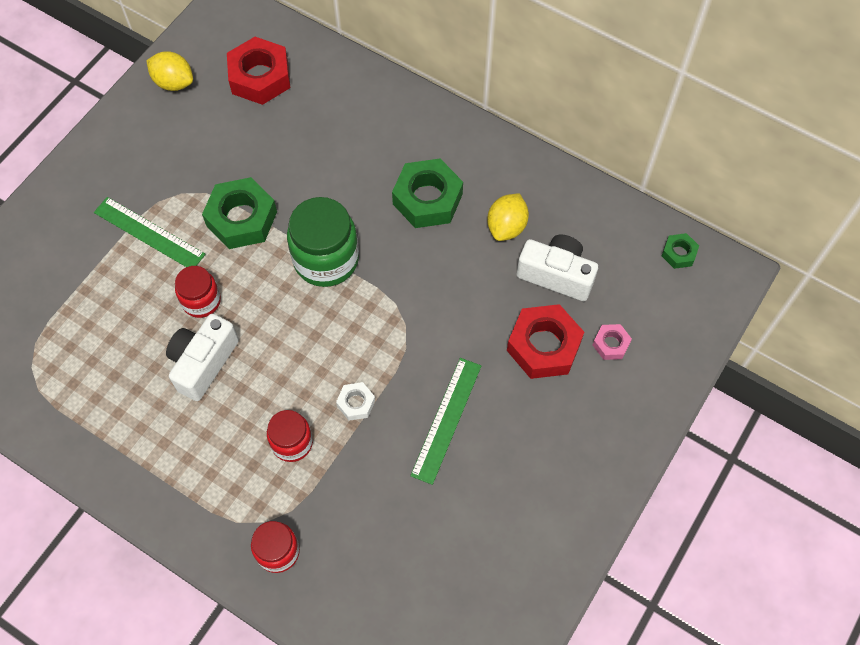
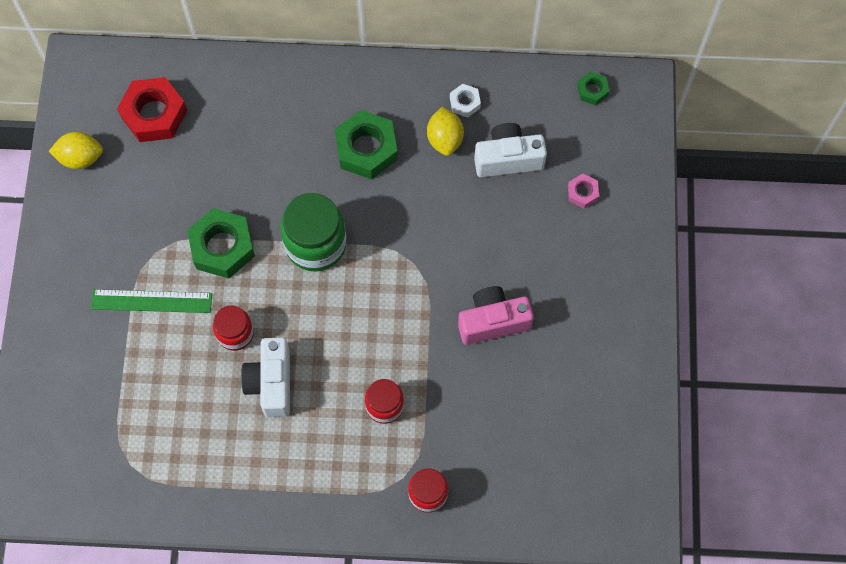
camera: 30 degrees left, 5 degrees up
white nut [336,382,375,421] -> white nut moved to [450,84,481,118]
green ruler [410,358,481,485] -> pink camera [458,286,534,345]
red nut [507,304,584,379] -> none

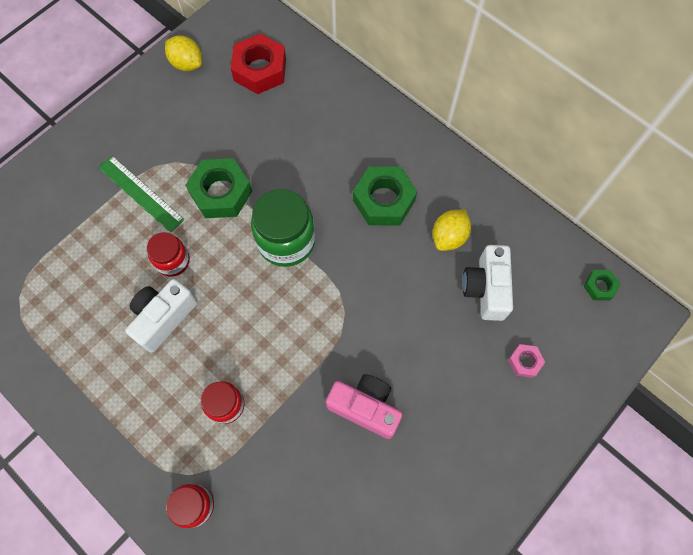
camera: 40 degrees right, 0 degrees up
white nut [450,84,481,118] -> none
white camera [474,123,547,177] -> white camera turned 120 degrees counterclockwise [462,245,513,321]

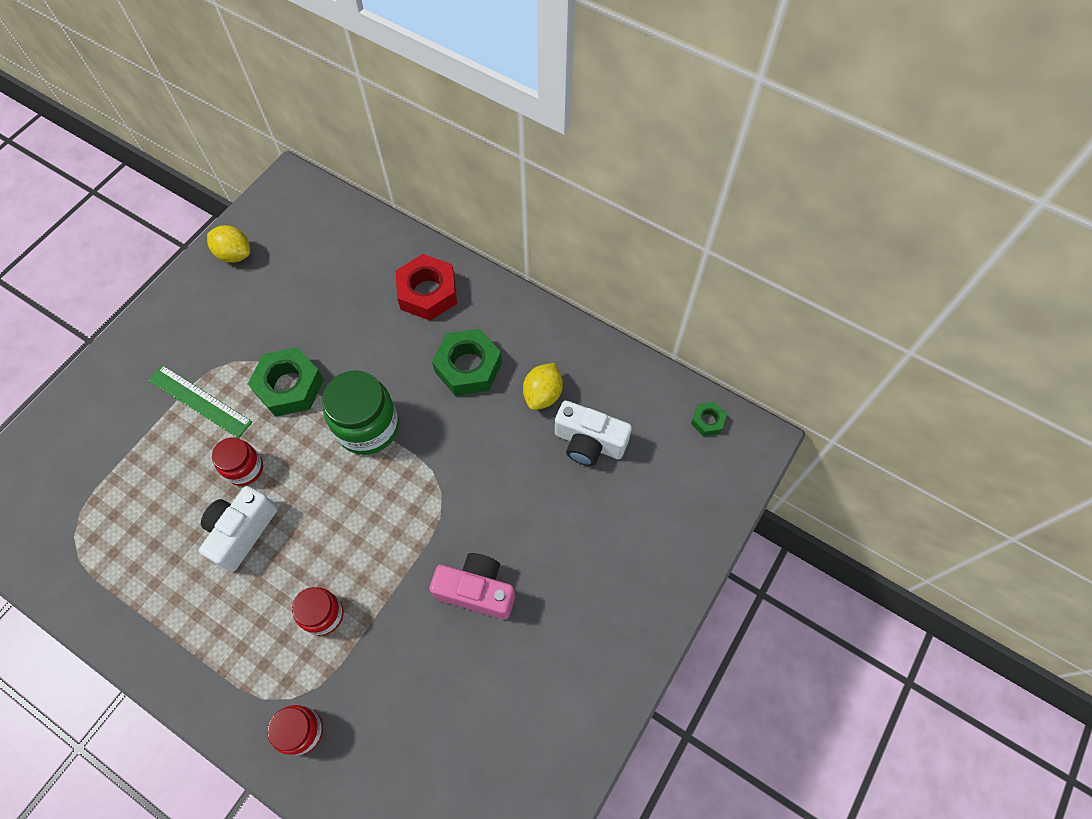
camera: 10 degrees left, 5 degrees down
red nut [231,33,286,94] -> red nut moved to [395,254,457,321]
white camera [462,245,513,321] -> white camera turned 60 degrees counterclockwise [555,400,632,466]
pink nut [508,344,545,378] -> none

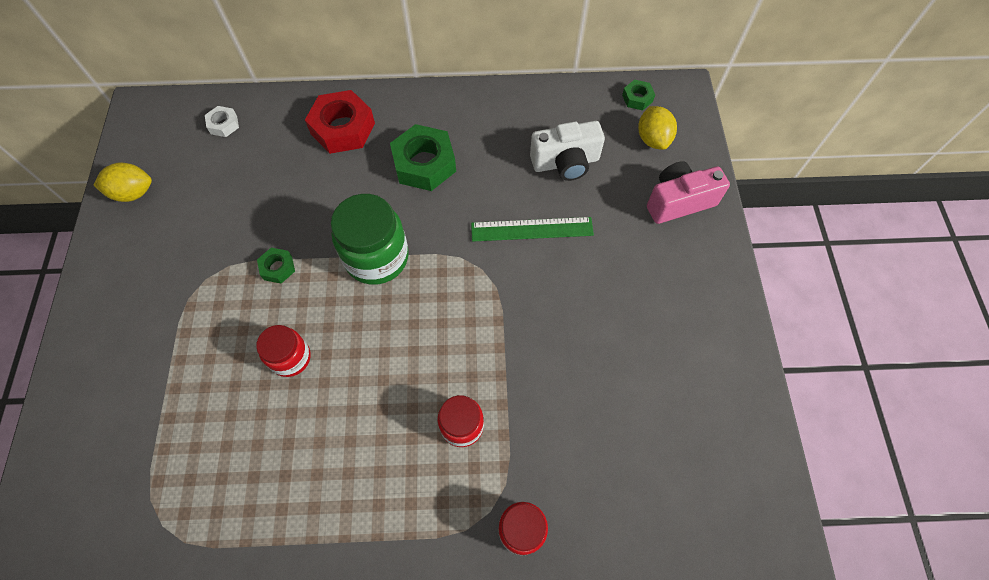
camera: 35 degrees left, 0 degrees up
green ruler [148,365,252,438] -> green ruler moved to [471,217,594,242]
white camera [199,486,278,572] -> none
green nut [248,347,324,417] -> green nut [257,248,295,283], size x0.50
pink camera [429,553,515,620] -> pink camera moved to [647,161,730,224]
yellow lemon [523,363,563,410] -> yellow lemon moved to [638,106,677,150]
none -> white nut [205,106,239,137]

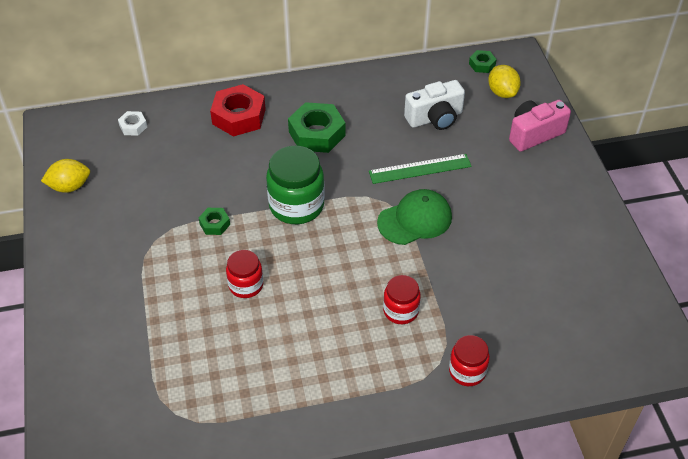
camera: 10 degrees left, 15 degrees down
none -> green cap [377,189,452,245]

